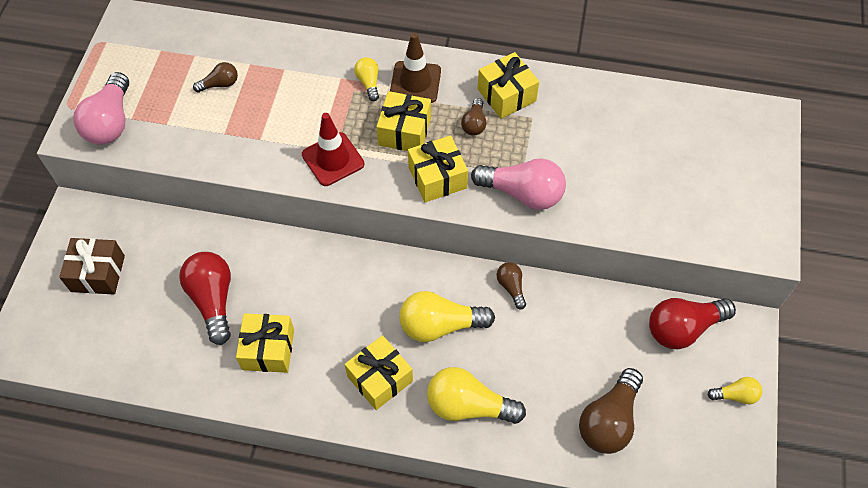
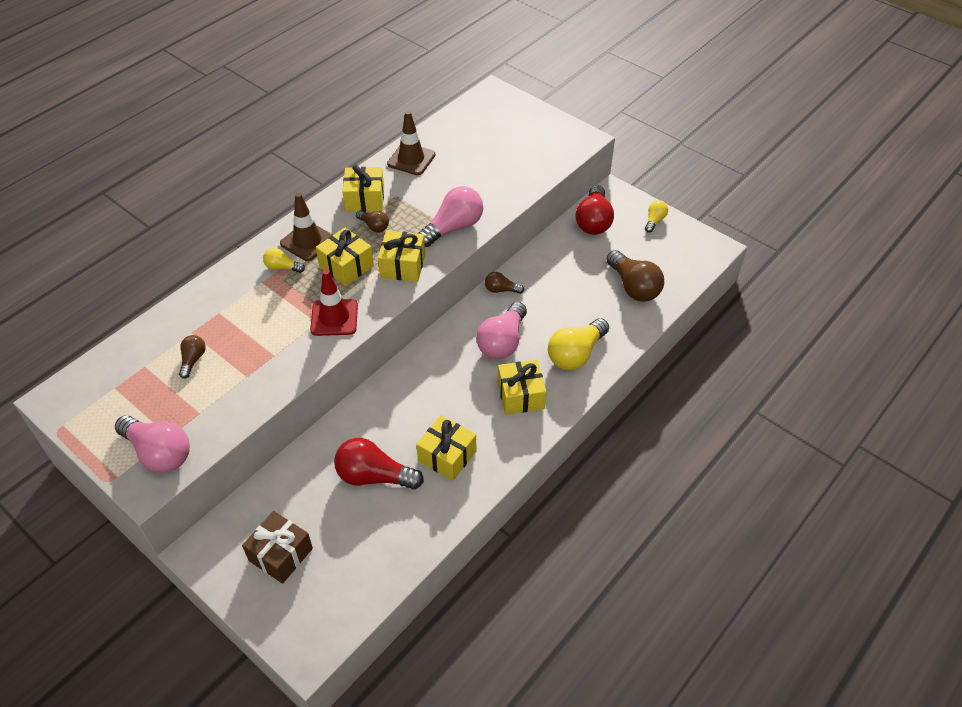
camera: 60 degrees left, 10 degrees down
yellow light bulb [399,291,495,342] -> pink light bulb [476,302,527,359]
none -> brown traffic cone [387,111,435,175]

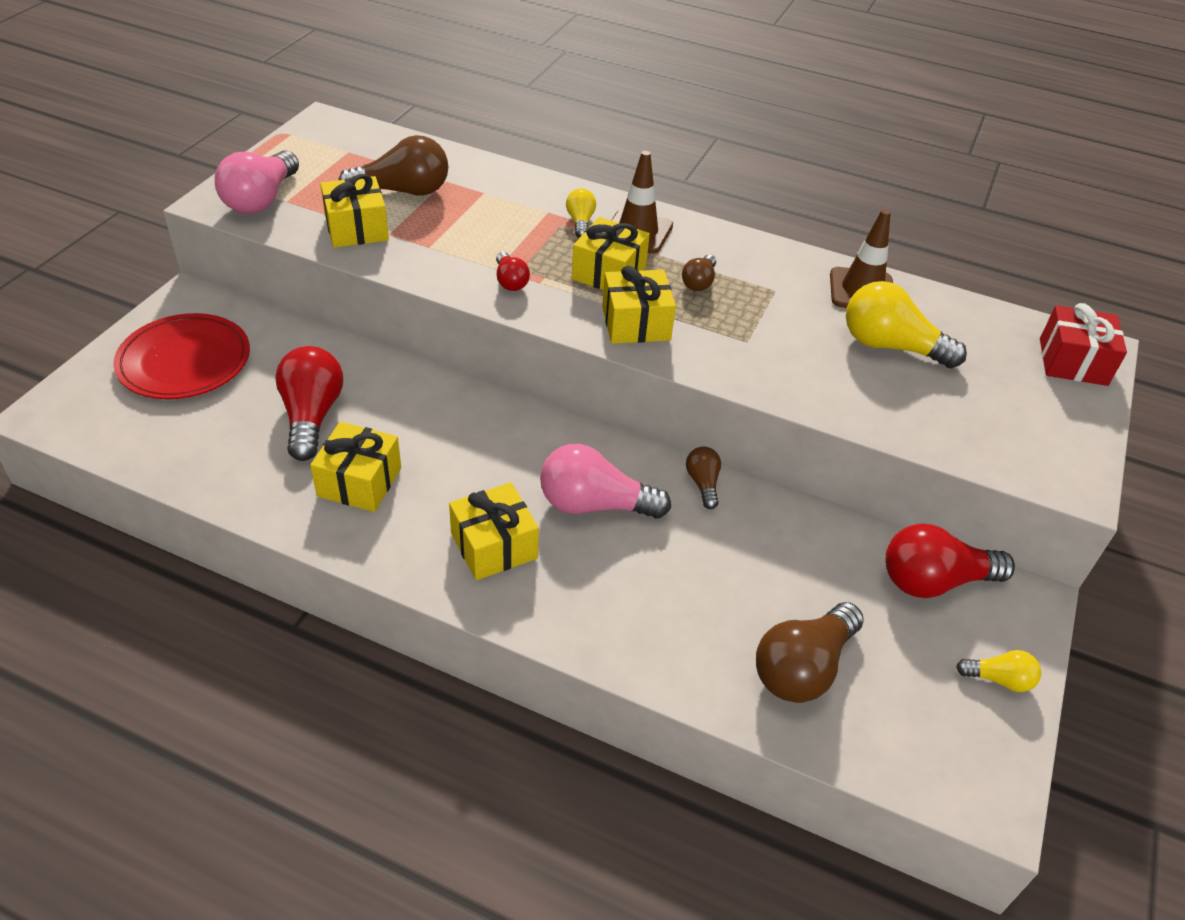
camera: 70 degrees right, 5 degrees down
brown light bulb [179,335,206,379] -> brown light bulb [339,135,448,195], size x1.91
brown gift [242,511,313,584] -> red plate [113,313,250,399]
red traffic cone [310,270,358,336] -> red light bulb [496,252,530,291]
yellow gift [342,165,384,212] -> yellow gift moved to [320,174,389,248]
pink light bulb [418,186,483,247] -> none
yellow light bulb [548,318,609,370] -> yellow light bulb moved to [846,281,967,369]
none -> red gift [1040,303,1127,386]

